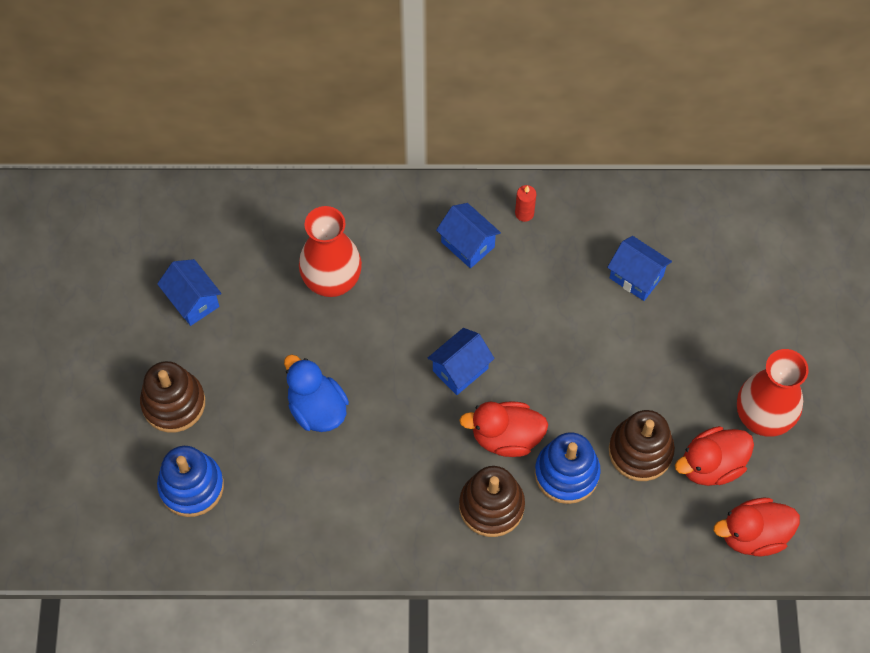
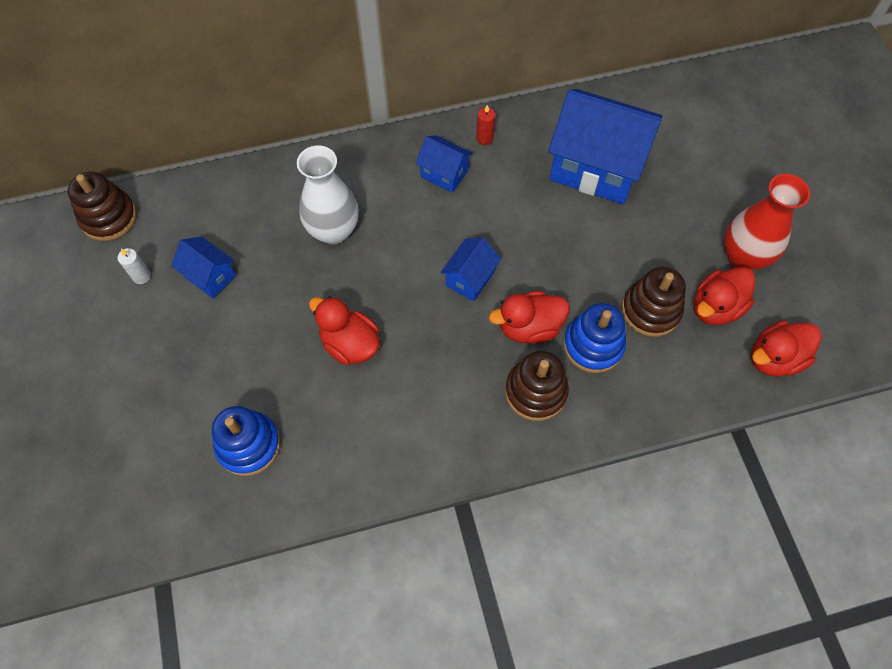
camera: 15 degrees left, 0 degrees up
brown stacking toy [140,361,205,433] -> brown stacking toy moved to [68,171,137,241]
blue duck [284,354,349,432] -> red duck [309,296,380,365]
red vase [299,206,362,297] -> white vase [297,145,359,244]
blue house [607,236,672,301] -> blue house [548,89,662,204], size x2.08
none -> white candle [118,248,151,284]

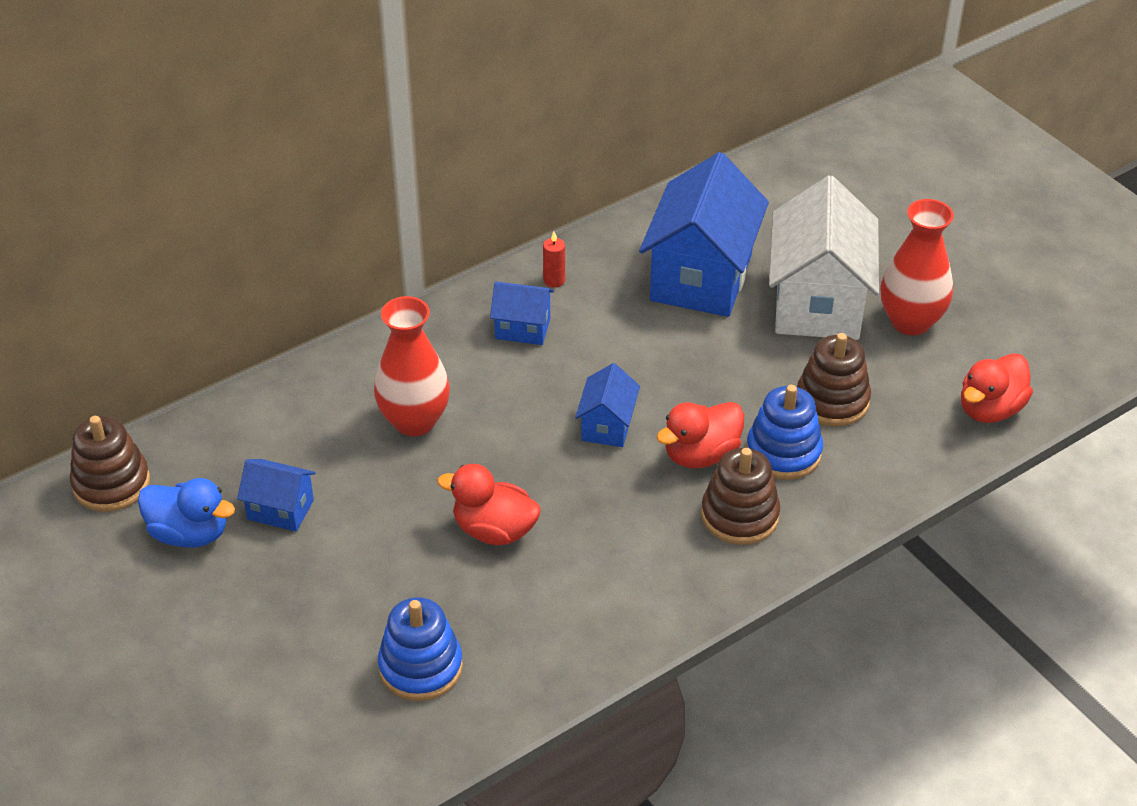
camera: 20 degrees left, 20 degrees down
white candle [118,248,151,284] -> blue duck [138,478,235,548]
white vase [297,145,359,244] -> red vase [374,296,450,436]
blue house [548,89,662,204] -> blue house turned 75 degrees counterclockwise [639,152,769,317]
red duck [694,267,755,325] -> none
none -> white house [769,175,879,340]

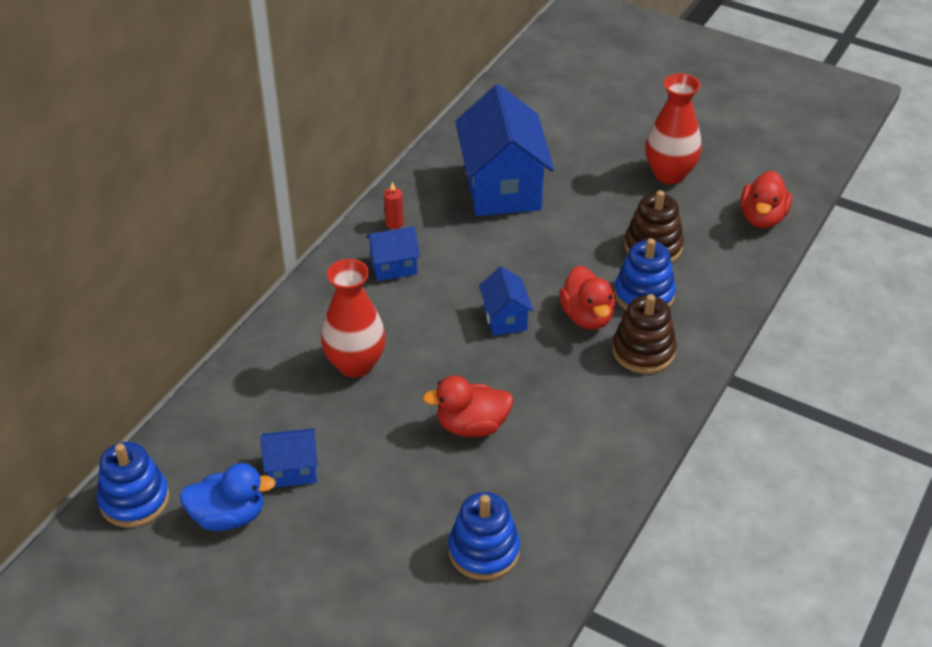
camera: 25 degrees left, 0 degrees up
brown stacking toy [70,416,150,512] -> blue stacking toy [97,442,170,528]
red duck [656,402,744,468] -> red duck turned 45 degrees counterclockwise [559,266,615,330]
white house [769,175,879,340] -> none

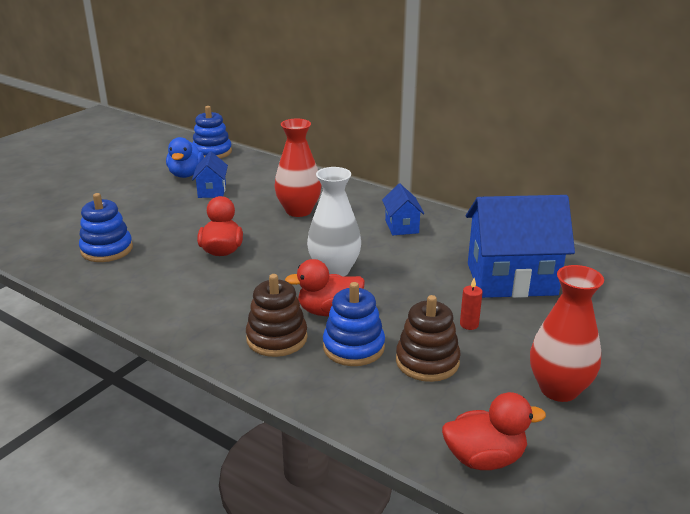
camera: 95 degrees right, 15 degrees down
red candle [384,182,404,229] -> red candle moved to [460,278,483,330]
blue house [479,266,533,336] -> white vase [307,167,361,276]
red duck [741,171,792,228] -> red duck turned 150 degrees clockwise [442,392,546,470]

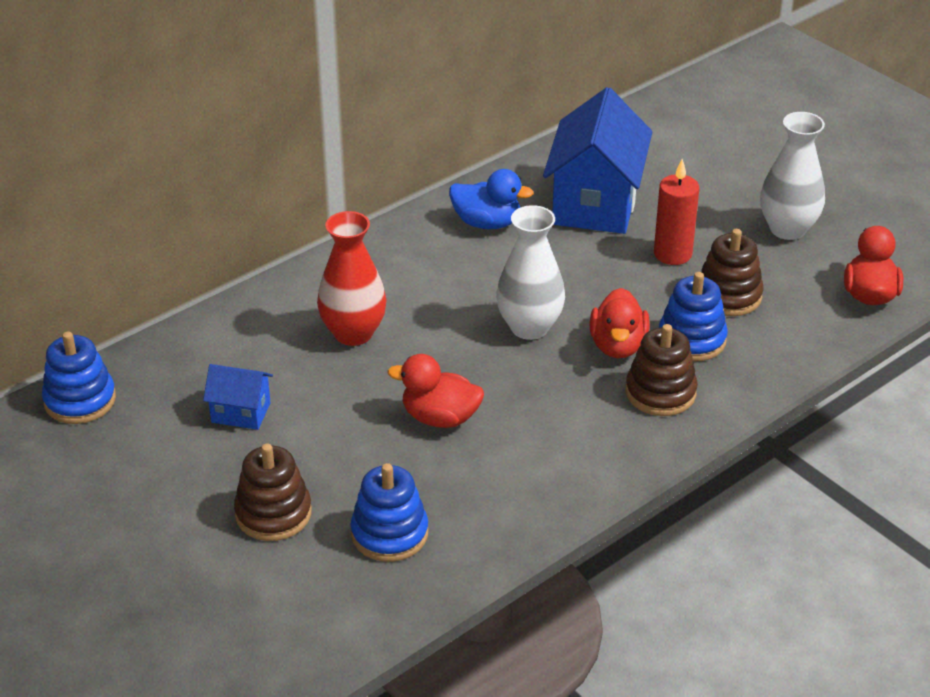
camera: 75 degrees left, 10 degrees up
blue duck [166,137,204,178] -> blue duck moved to [449,169,534,229]
blue house [382,184,425,235] -> none
red candle [460,278,483,330] -> red candle [654,159,699,265], size x1.88
red vase [530,265,604,402] -> white vase [760,112,825,240]
none -> brown stacking toy [234,444,312,541]

